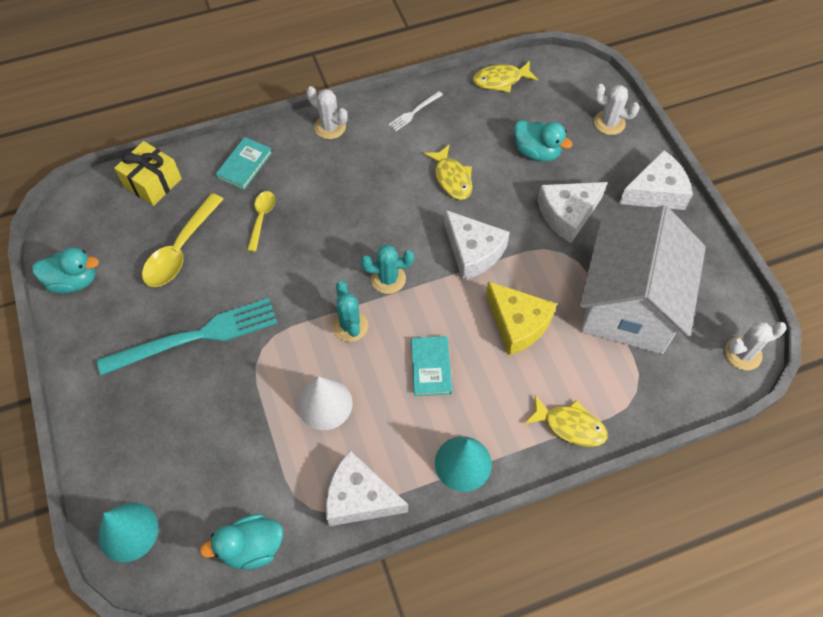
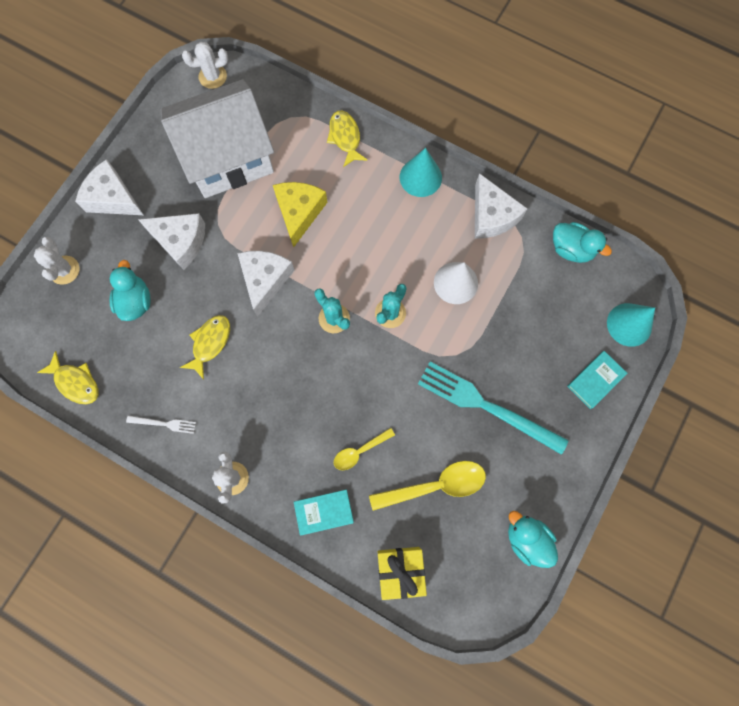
camera: 130 degrees left, 15 degrees up
turquoise book [411,336,452,396] -> turquoise book moved to [567,351,628,409]
white cactus [725,322,787,370] -> white cactus turned 45 degrees counterclockwise [182,42,228,89]

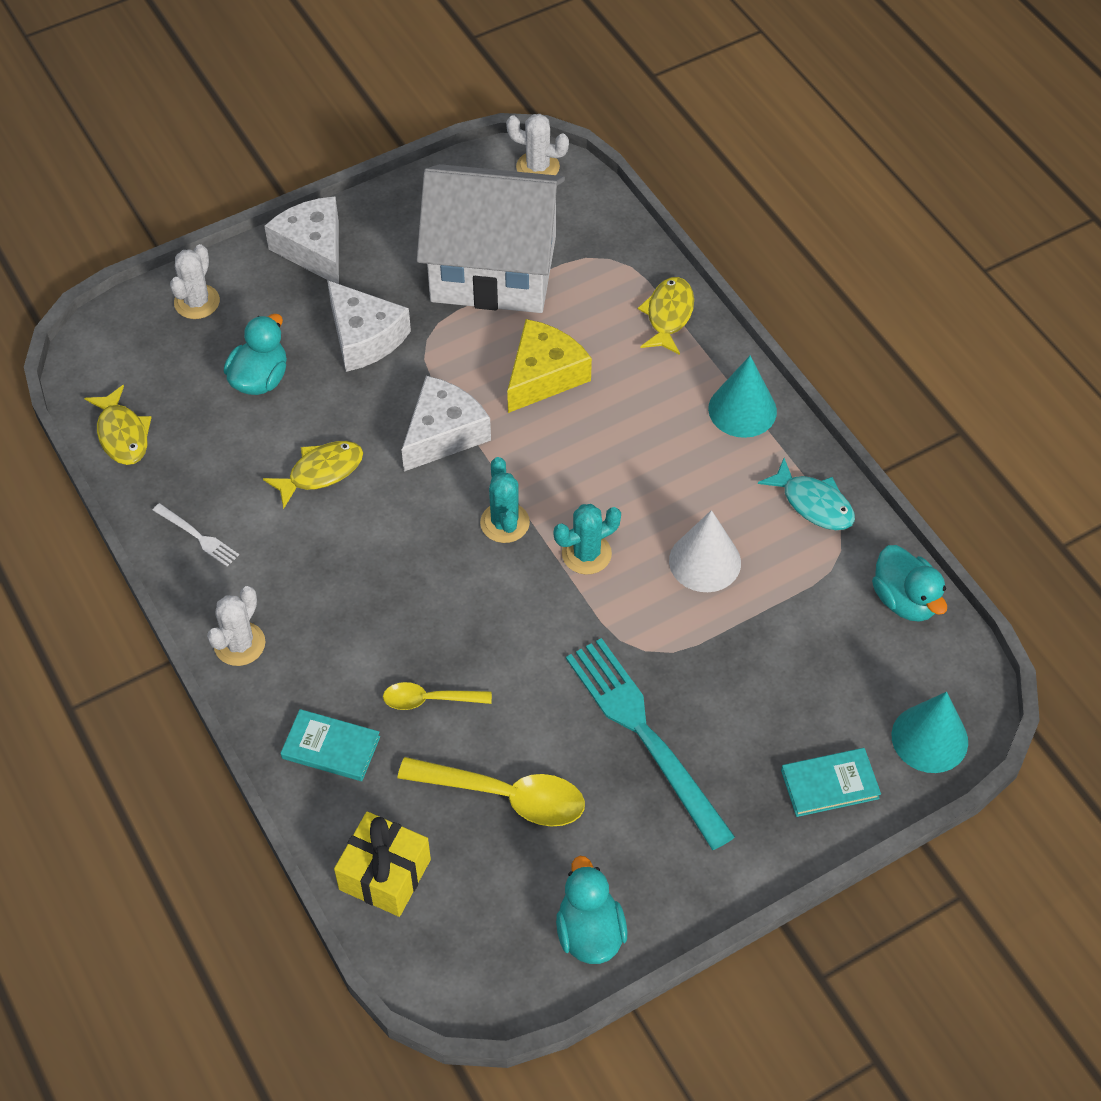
camera: 30 degrees right, 20 degrees down
white cheese [475,173,528,239] -> turquoise fish [758,458,855,530]

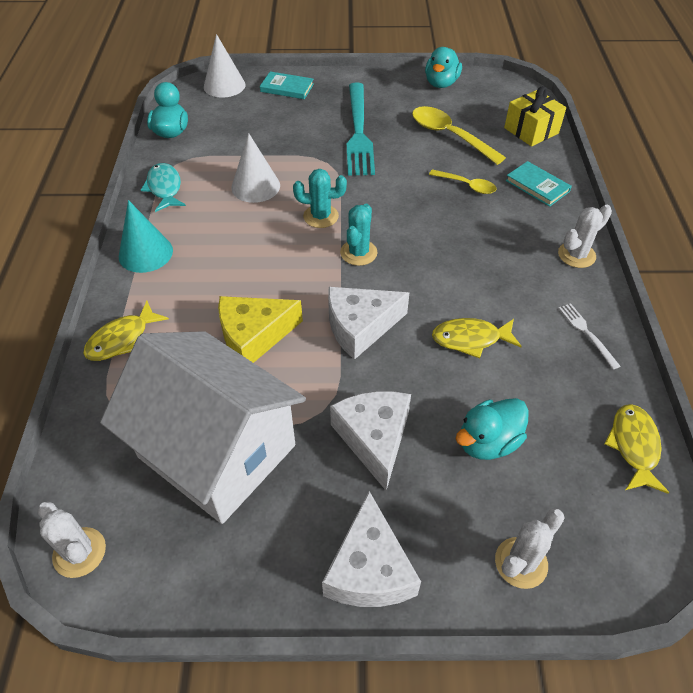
camera: 150 degrees left, 5 degrees down
turquoise cone [892,692,968,773] -> white cone [204,34,245,98]

